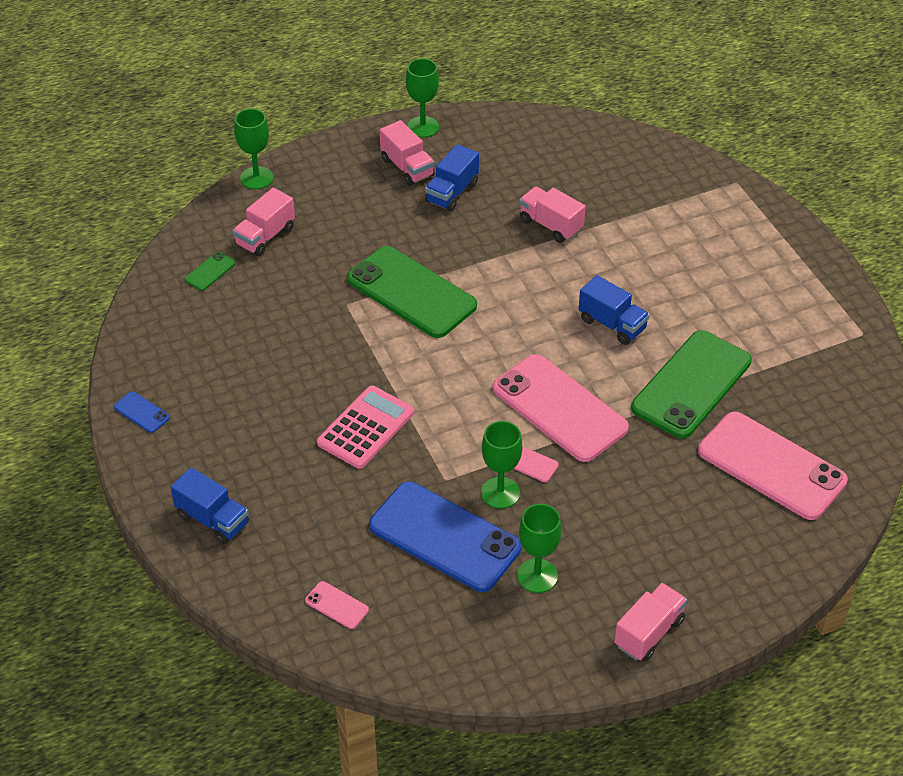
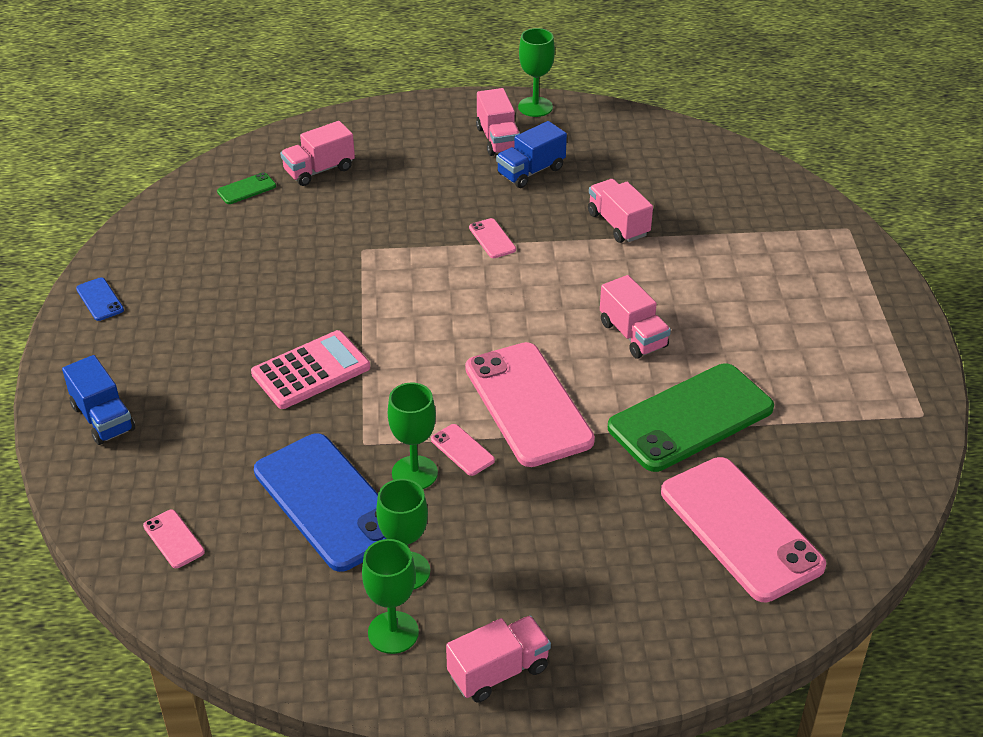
camera: 20 degrees right, 5 degrees down
green goblet [234,109,273,189] -> green goblet moved to [362,539,419,654]
green phone [347,246,477,338] -> none
blue truck [579,275,650,345] -> pink truck [600,275,671,359]
none -> pink phone [469,218,516,258]

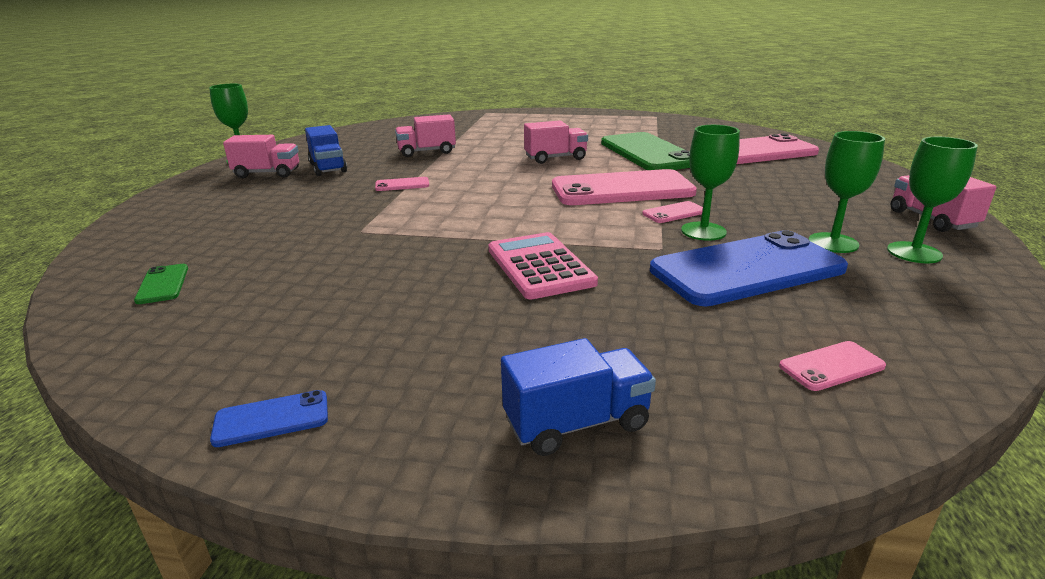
camera: 75 degrees left, 15 degrees down
pink truck [280,121,355,186] -> none

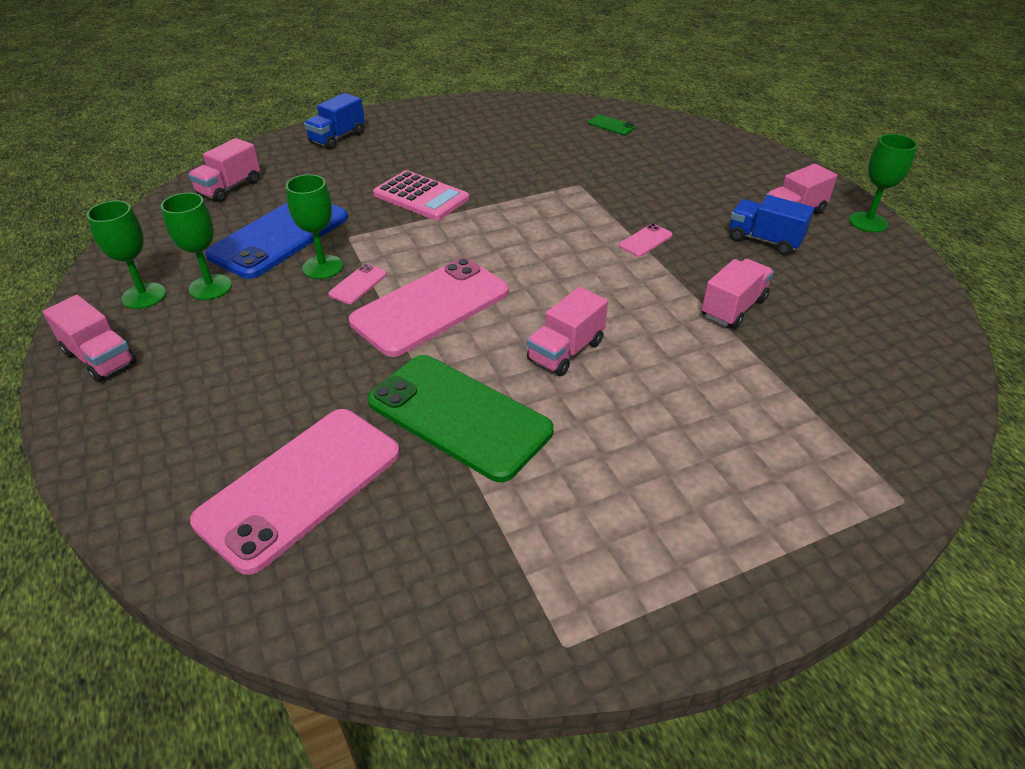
camera: 145 degrees right, 15 degrees up
blue phone [210,390,328,447] -> none
pink phone [779,341,886,391] -> pink truck [188,138,260,202]

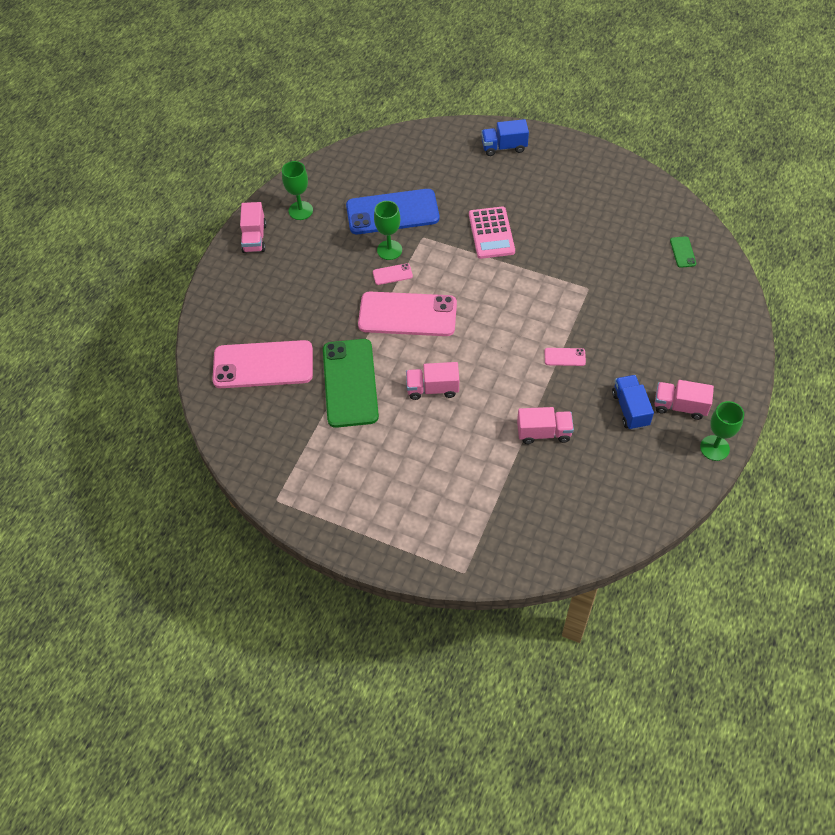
camera: 50 degrees right, 15 degrees up
green goblet [161,193,232,300] -> none
pink truck [188,138,260,202] -> none

